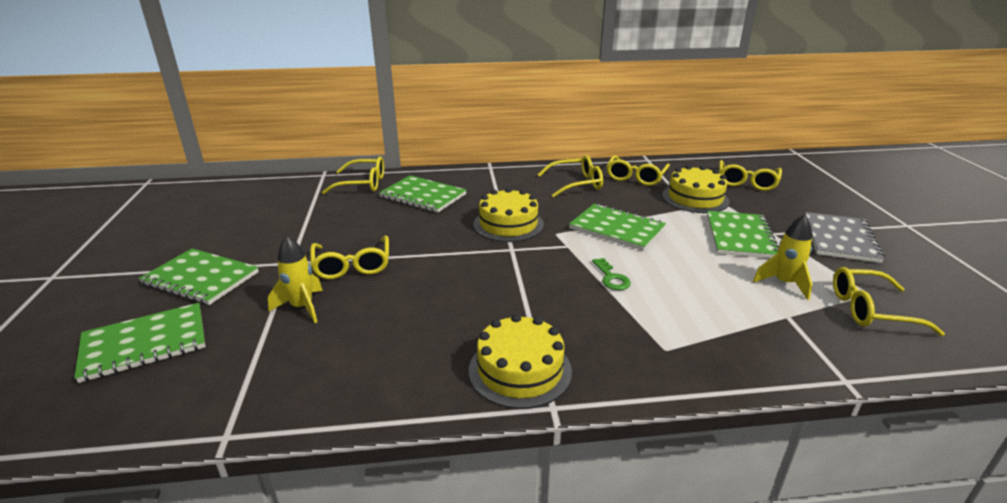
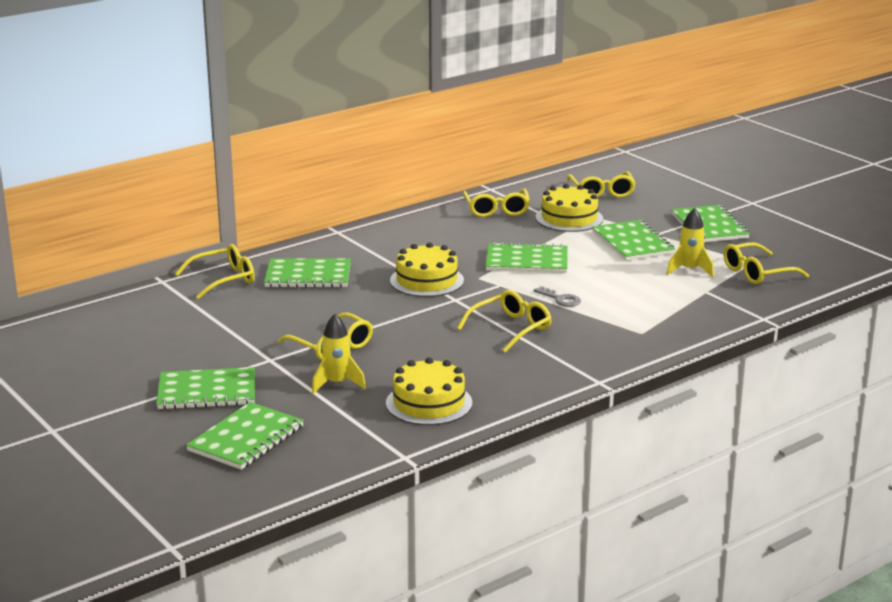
camera: 30 degrees left, 5 degrees down
yellow cake [469,314,572,409] -> yellow cake moved to [386,357,472,425]
yellow glasses [537,155,603,198] -> yellow glasses moved to [457,290,552,353]
green key [592,258,631,290] -> grey key [534,286,581,307]
grey notebook [805,212,885,263] -> green notebook [671,205,750,242]

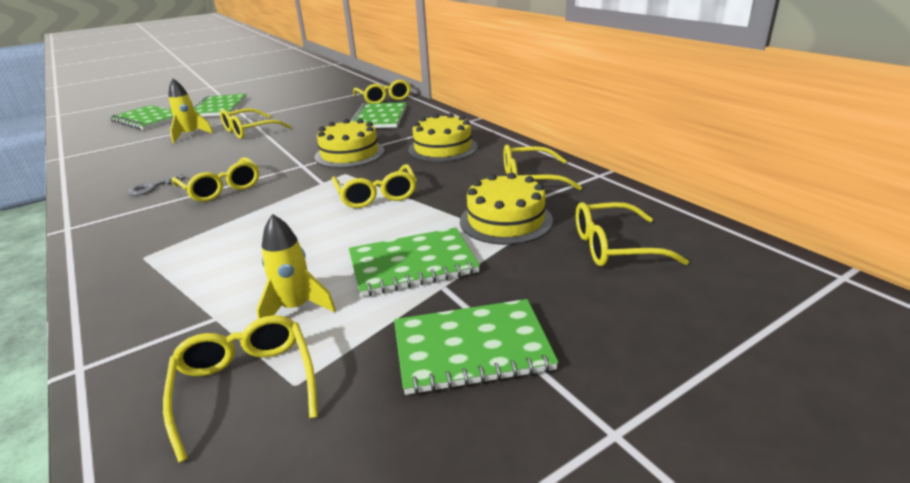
camera: 95 degrees right, 5 degrees up
yellow cake [386,357,472,425] -> yellow cake moved to [408,113,478,162]
green notebook [486,242,568,273] -> yellow glasses [332,164,417,208]
grey key [534,286,581,307] -> grey key moved to [128,174,185,196]

